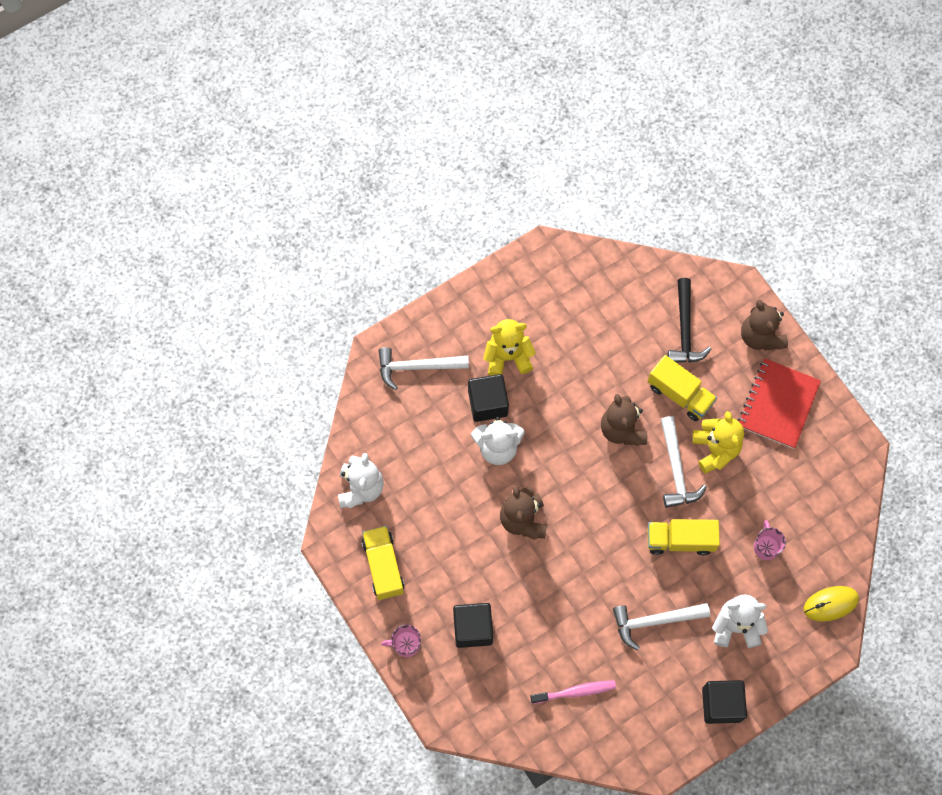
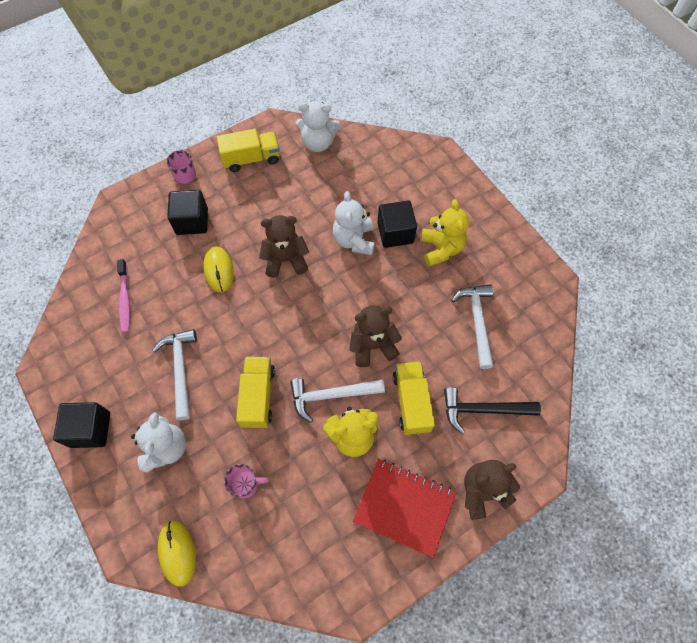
camera: 90 degrees right, 5 degrees down
white hammer [378,347,469,390] -> white hammer moved to [451,284,494,369]
yellow truck [648,355,717,421] -> yellow truck turned 135 degrees clockwise [393,361,435,435]
none -> yellow mouse [203,247,234,293]

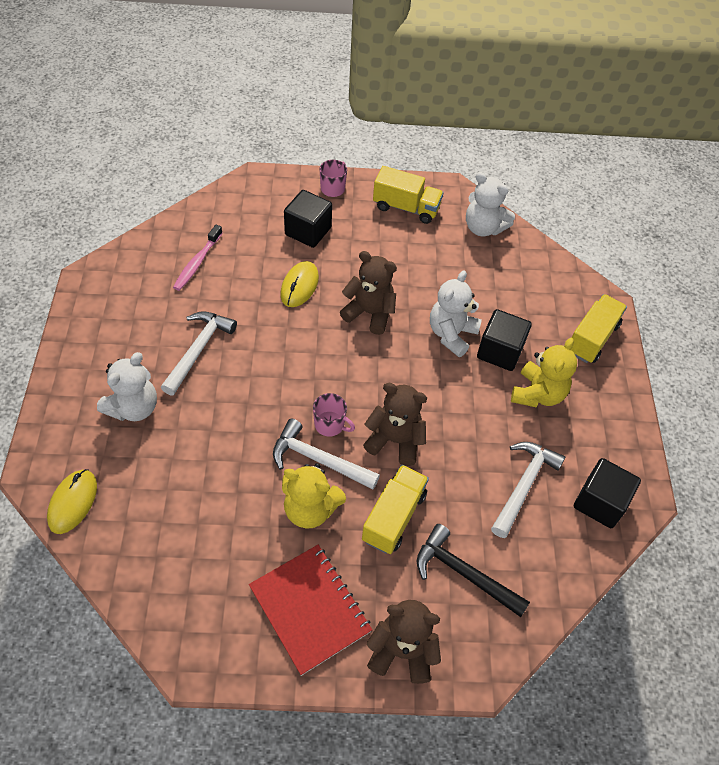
camera: 30 degrees right, 10 degrees down
black cube [53,402,110,448] -> black cube moved to [574,458,641,528]
pink mug [224,464,269,498] -> pink mug moved to [313,393,355,437]
yellow truck [236,357,275,428] -> yellow truck moved to [571,294,627,363]

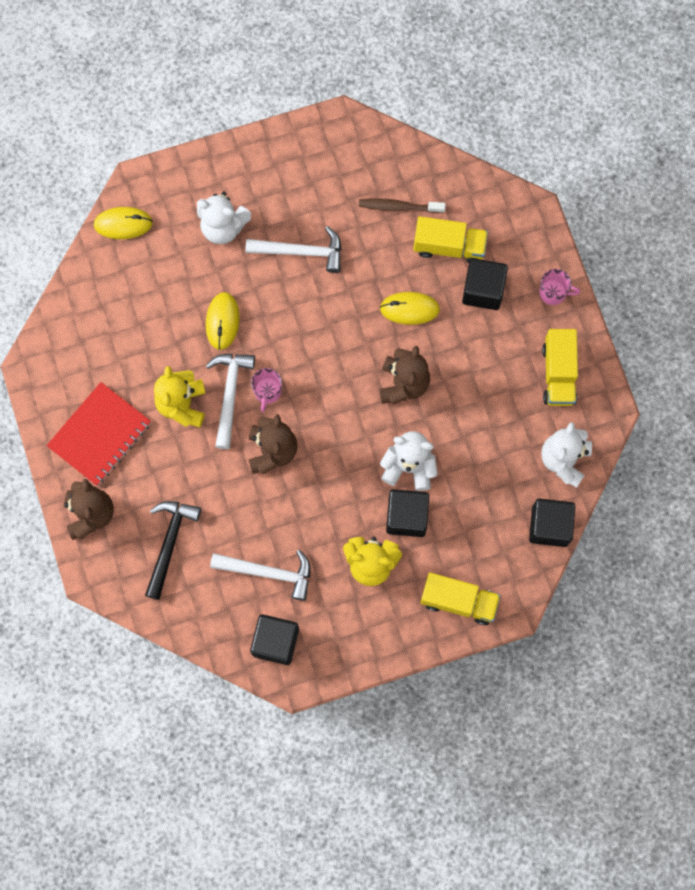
camera: 75 degrees right, 20 degrees up
pink toothbrush [173,225,223,291] -> brown toothbrush [359,198,446,213]
yellow truck [362,465,429,554] -> yellow truck moved to [413,216,488,263]
none -> yellow mouse [206,292,240,350]
none -> black cube [529,499,576,547]

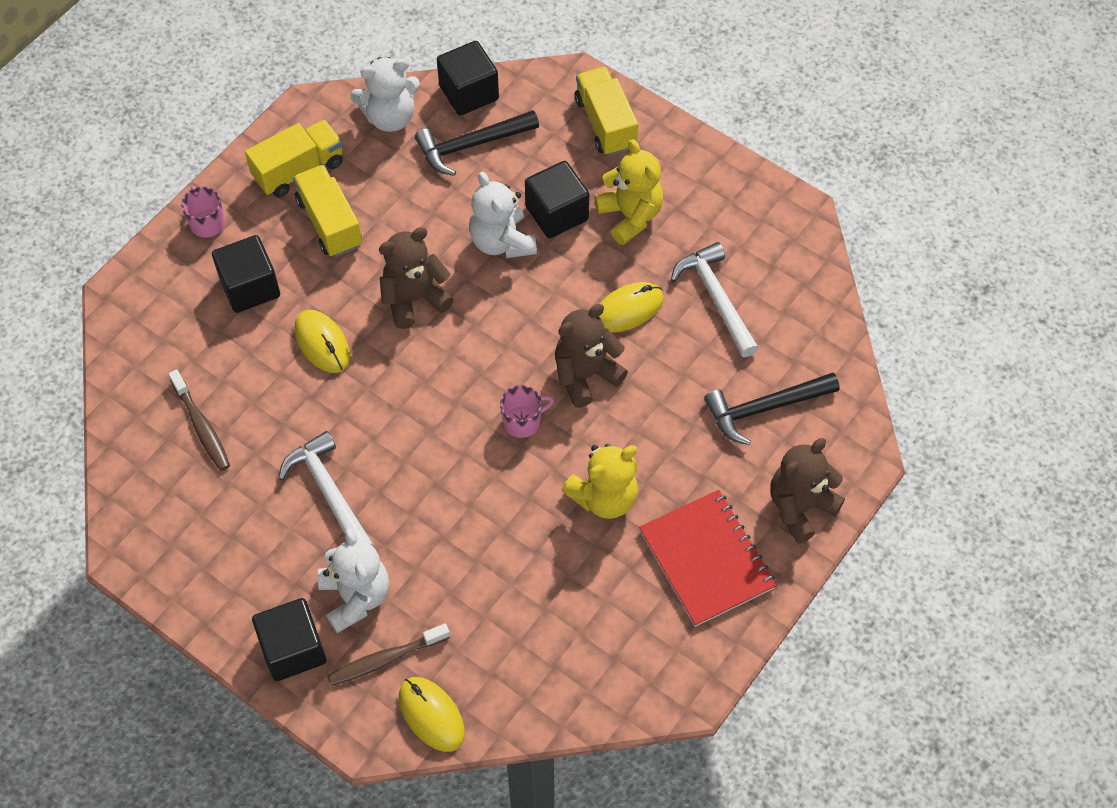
camera: 125 degrees left, 15 degrees down
red notebook [46,382,151,486] -> red notebook turned 60 degrees clockwise [639,490,777,627]
yellow mouse [206,292,240,350] -> yellow mouse moved to [599,282,664,333]
white hammer [206,353,255,449] -> none
black cube [250,614,299,665] -> black cube moved to [252,598,326,681]
yellow truck [413,216,488,263] -> yellow truck moved to [293,165,362,257]
none -> brown toothbrush [327,623,450,686]
none -> black hammer [415,110,539,176]

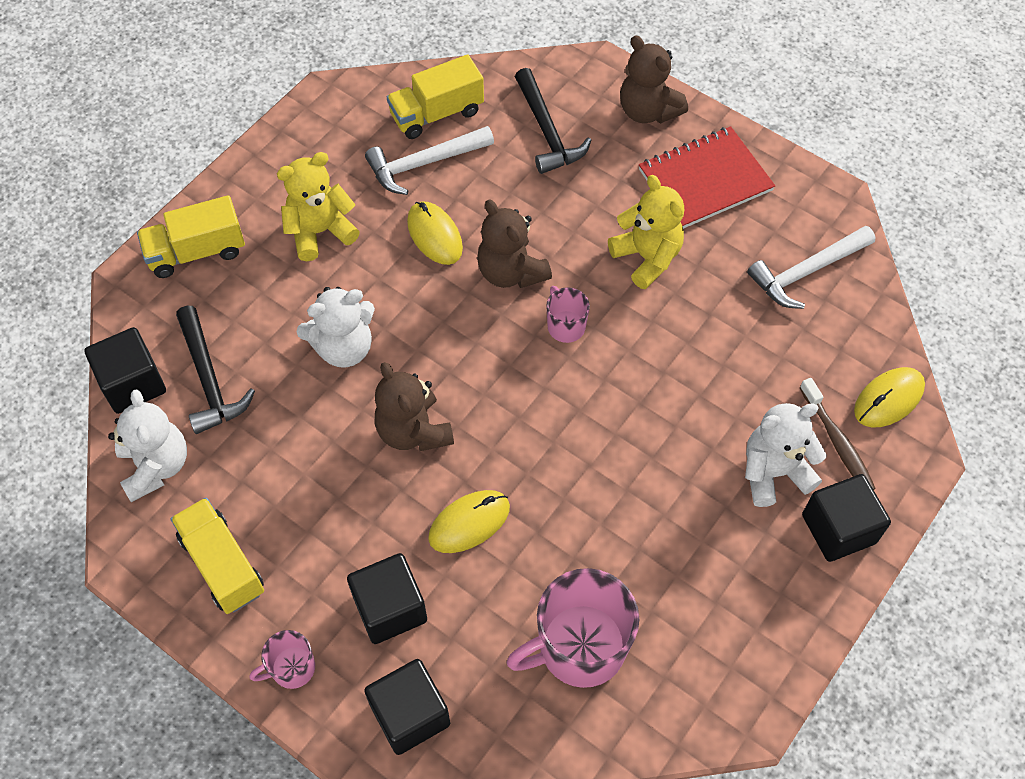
camera: 90 degrees left, 0 degrees up
brown toothbrush [168,369,230,471] -> pink mug [507,568,639,688]
white hammer [279,431,374,546] -> white hammer moved to [747,226,875,309]
yellow truck [293,165,362,257] -> yellow truck moved to [387,54,484,139]
black cube [525,161,589,238] -> black cube moved to [364,659,450,755]

